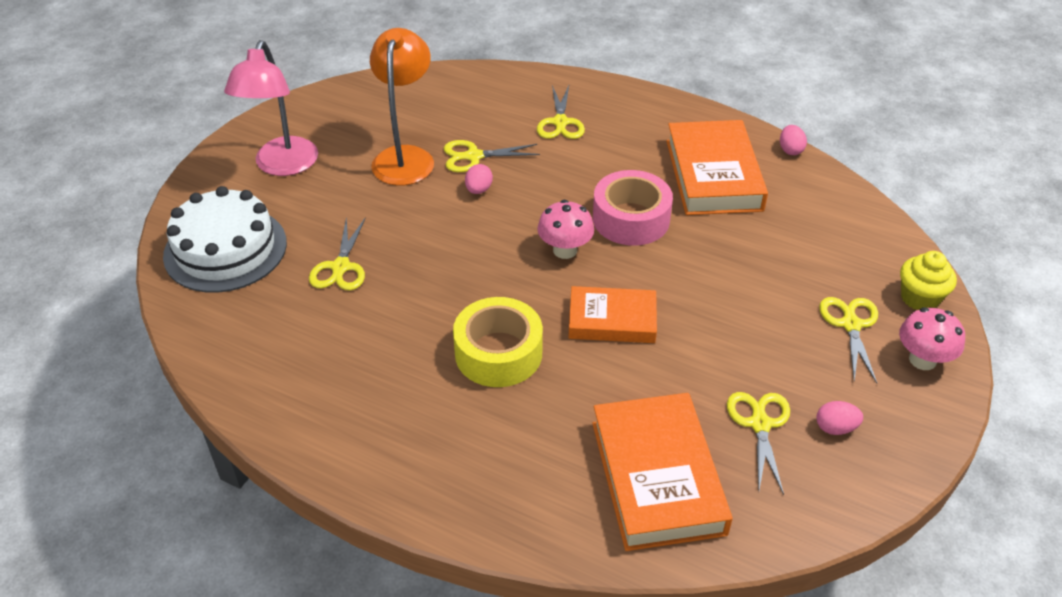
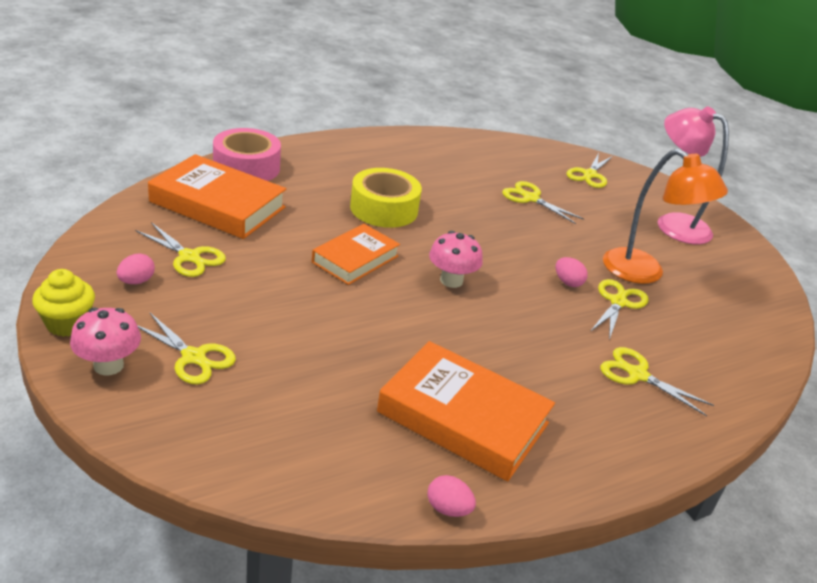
camera: 120 degrees right, 10 degrees down
white cake [163,186,287,293] -> yellow scissors [567,153,613,188]
pink tape [593,170,673,246] -> pink tape moved to [213,128,281,181]
yellow cupcake [900,251,957,310] -> yellow cupcake moved to [32,269,95,337]

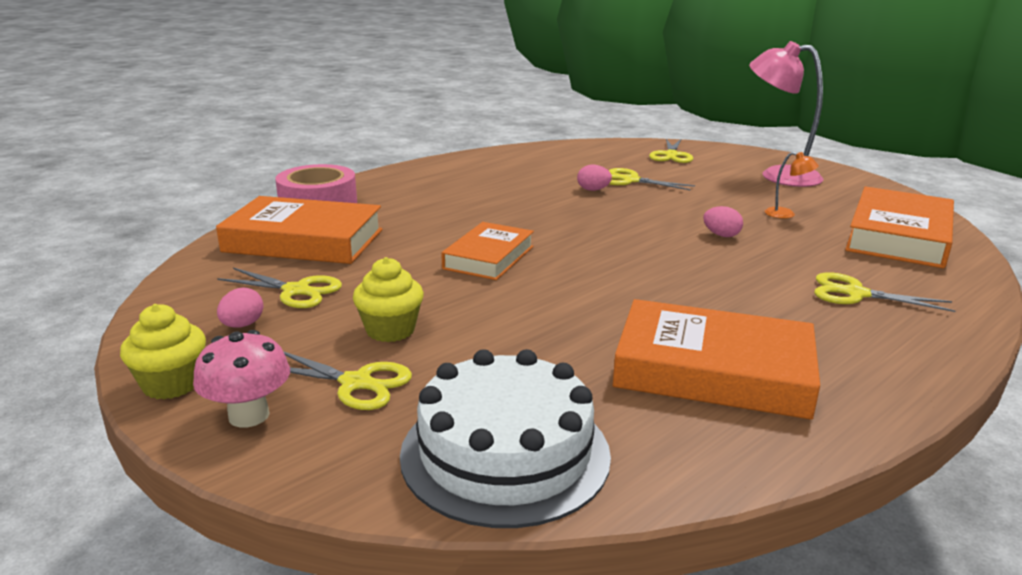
camera: 10 degrees left, 10 degrees down
yellow tape [350,168,422,228] -> none
pink egg [427,475,476,517] -> pink egg moved to [577,165,612,191]
pink mushroom [429,231,483,288] -> none
yellow scissors [590,279,649,340] -> none
orange lamp [603,149,728,284] -> orange lamp [765,152,819,219], size x0.44
none -> yellow cupcake [353,257,424,342]
none -> white cake [400,349,611,528]
none -> orange book [845,186,954,268]

